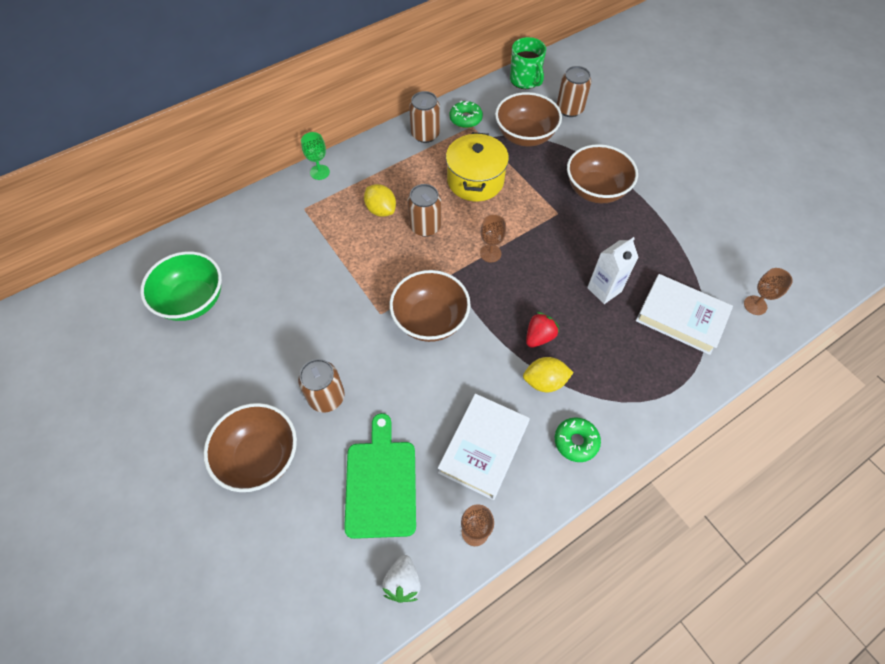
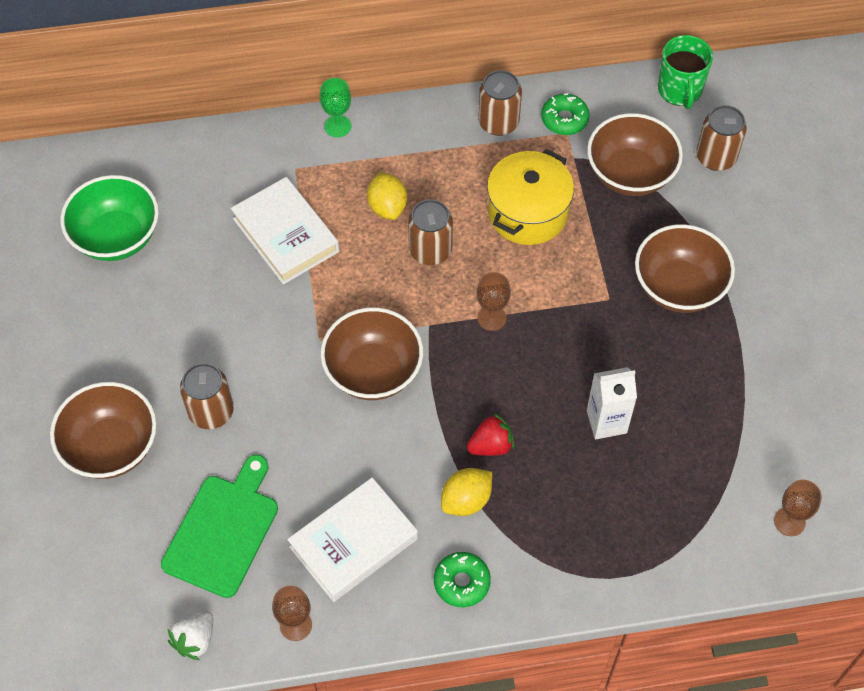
camera: 25 degrees right, 0 degrees up
yellow lemon [523,357,574,392] -> yellow lemon turned 60 degrees counterclockwise [441,468,492,516]
white book [636,274,733,355] -> white book moved to [231,177,339,284]

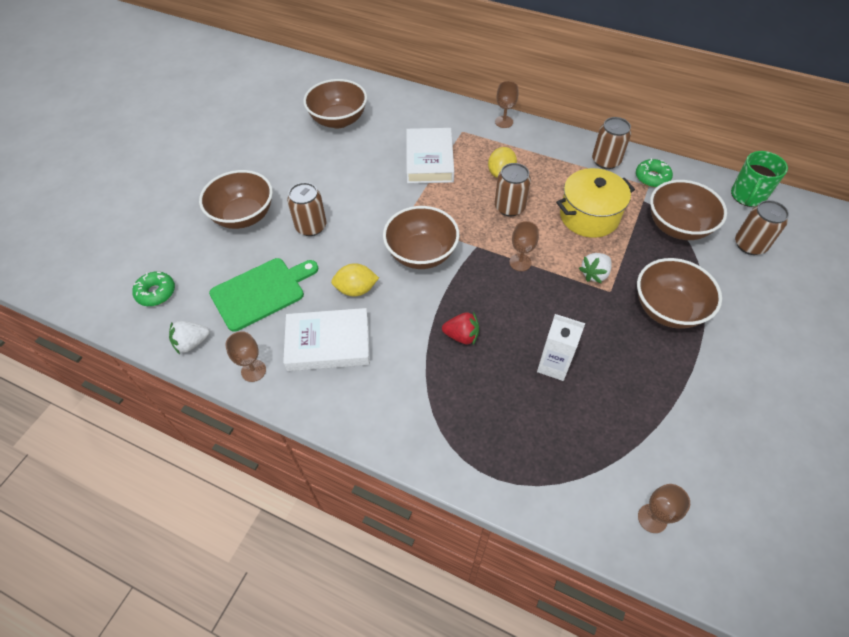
camera: 35 degrees right, 5 degrees down
green bowl [60,175,159,261] -> brown bowl [303,79,367,128]
green goblet [320,78,351,137] -> brown goblet [495,81,518,128]
green donut [434,552,491,607] -> green donut moved to [132,271,175,306]
yellow lemon [441,468,492,516] -> yellow lemon moved to [331,263,379,297]
none -> white strawberry [579,253,612,283]

